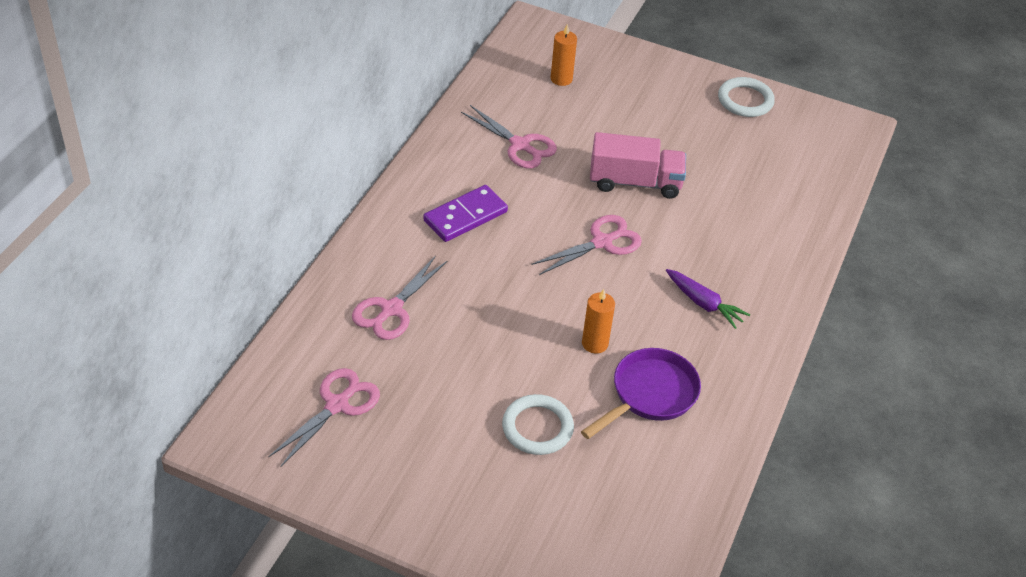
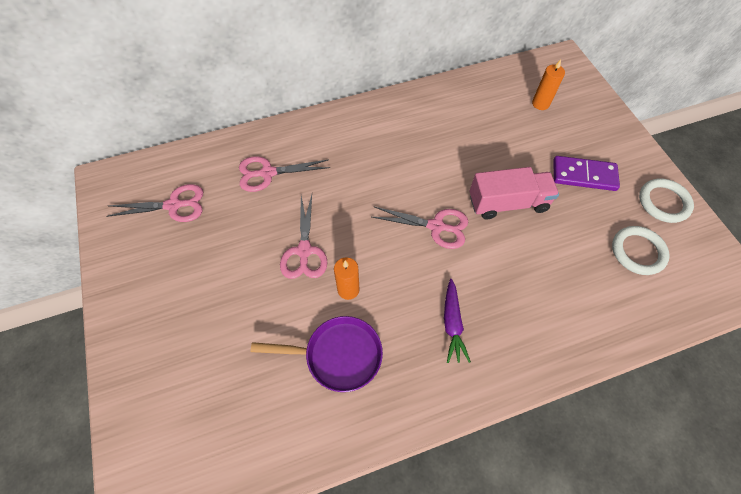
camera: 50 degrees right, 15 degrees up
purple domino [423,185,508,242] -> purple domino moved to [553,156,620,191]
pink scissors [461,105,557,168] -> pink scissors moved to [280,195,328,279]
white ring [502,394,574,455] -> white ring moved to [612,226,670,275]
pink truck [590,132,686,199] -> pink truck turned 60 degrees counterclockwise [470,167,559,219]

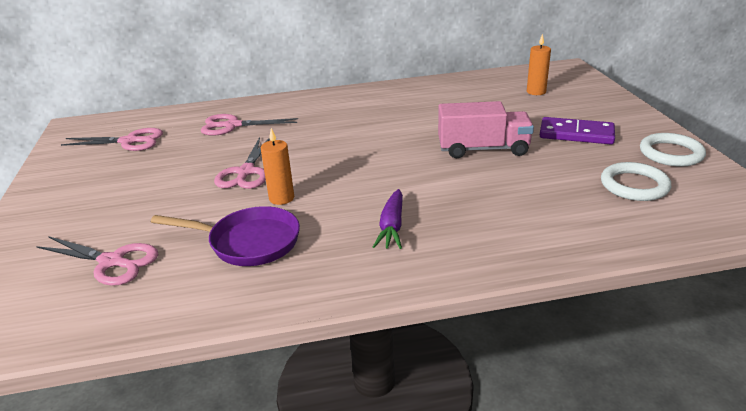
camera: 10 degrees right, 30 degrees down
pink scissors [372,207,468,249] -> pink scissors moved to [36,236,158,286]

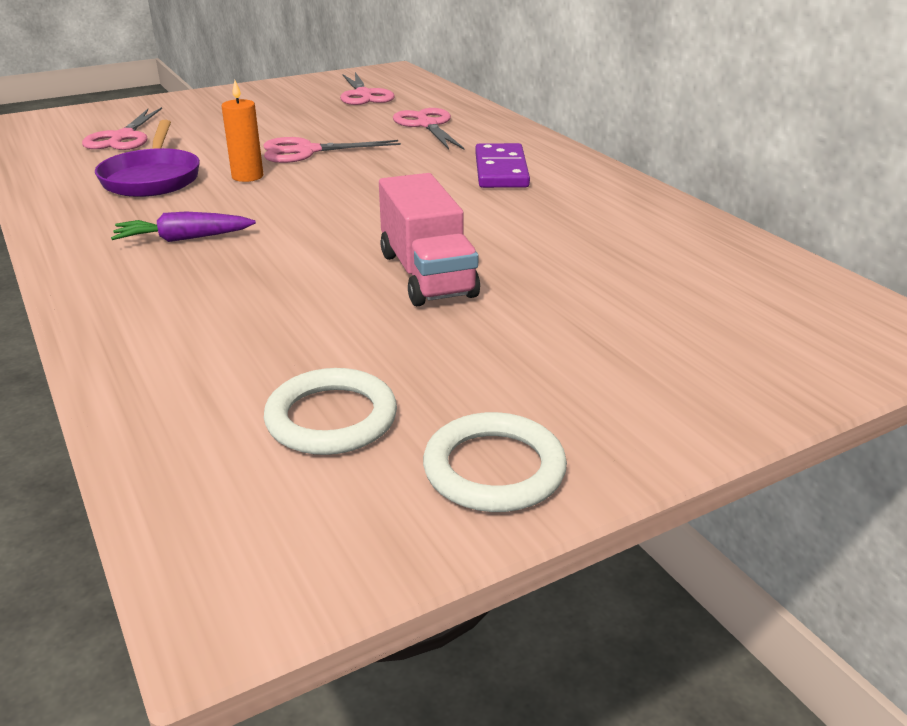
camera: 70 degrees right, 0 degrees up
orange candle [527,34,551,95] -> none
purple domino [540,117,615,145] -> purple domino moved to [475,143,530,188]

